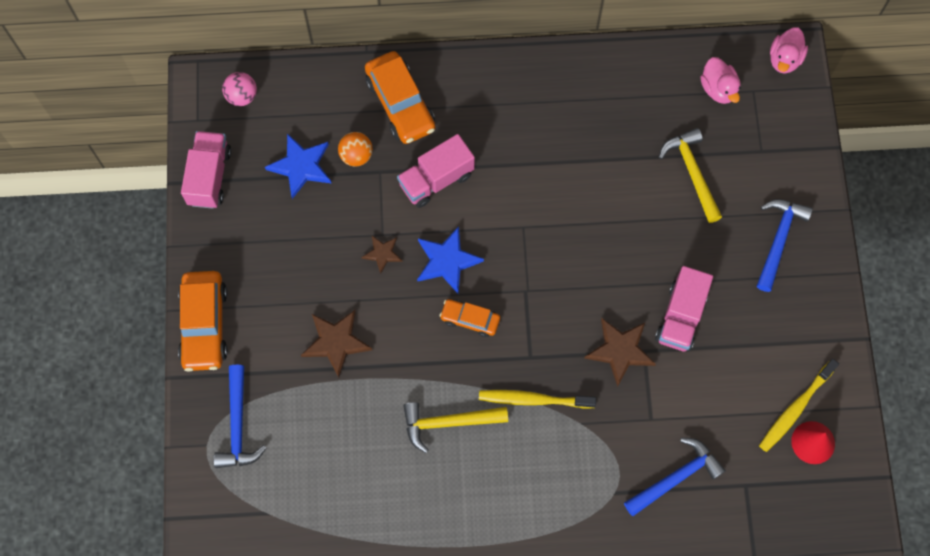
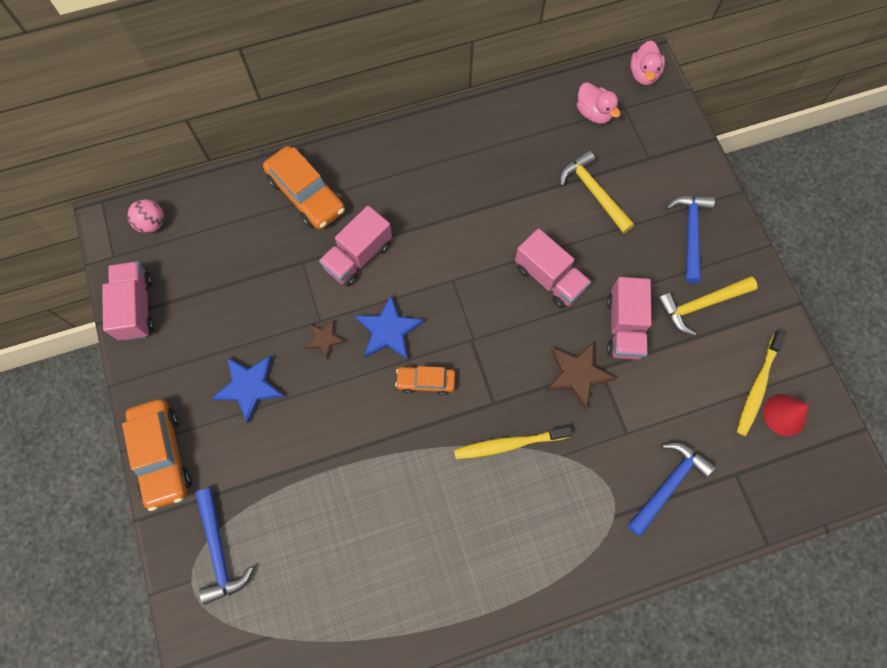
camera: 15 degrees left, 0 degrees up
blue star [265,134,331,199] -> blue star moved to [212,355,285,424]
brown star [301,310,372,378] -> none
orange ball [338,132,373,167] -> none
yellow hammer [403,402,508,453] -> yellow hammer moved to [657,276,758,336]
none -> pink truck [515,228,591,309]

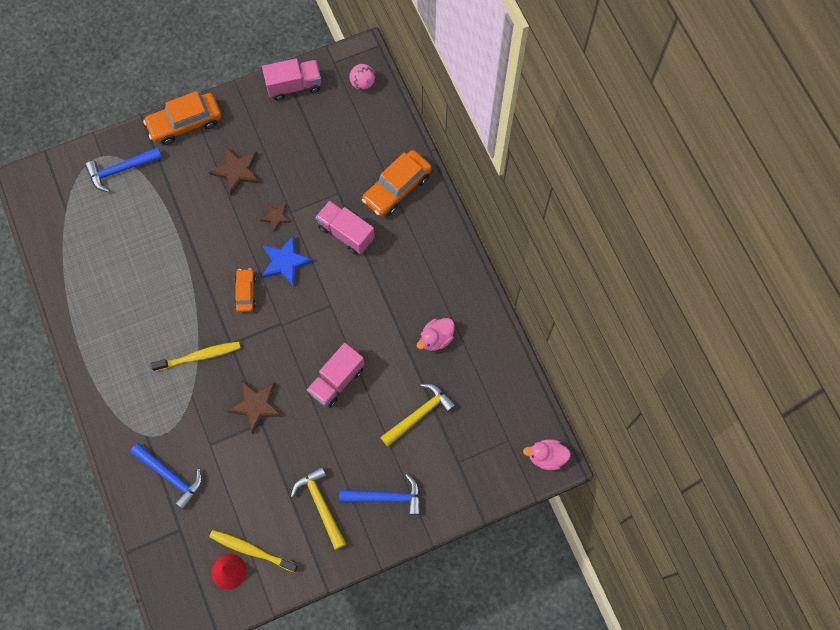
camera: 85 degrees right, 0 degrees up
blue star [212,355,285,424] -> brown star [209,147,260,195]
yellow toothbrush [454,426,572,459] -> yellow toothbrush turned 90 degrees clockwise [150,342,241,372]
pink duck [577,82,621,124] -> pink duck moved to [417,318,454,351]
pink truck [607,277,651,360] -> none

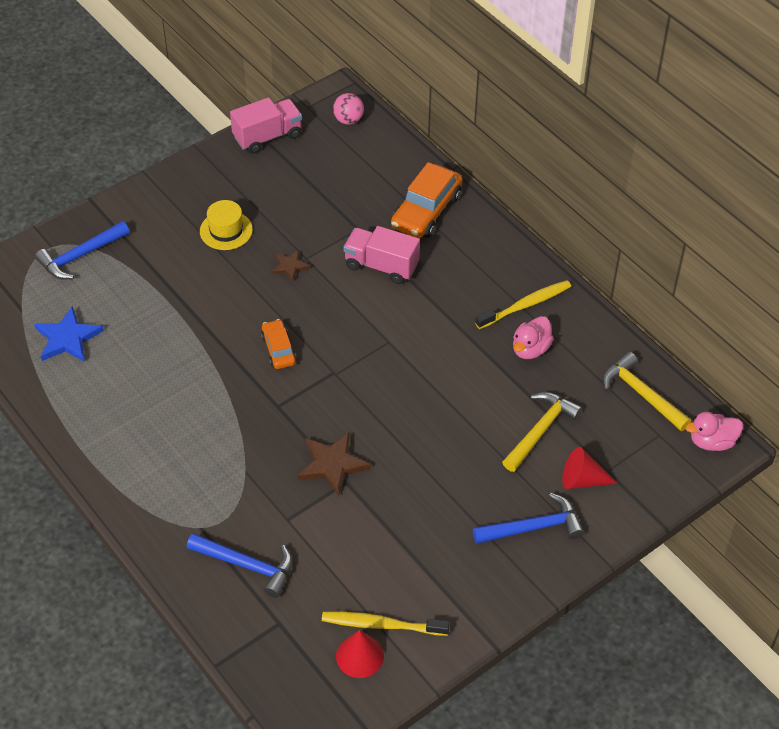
camera: 15 degrees left, 20 degrees down
orange car [143,91,221,145] -> none
yellow toothbrush [150,342,241,372] -> yellow toothbrush moved to [475,280,571,329]
brown star [209,147,260,195] -> yellow hat [200,200,253,250]
blue star [262,235,313,287] -> blue star moved to [34,306,104,362]
yellow hammer [291,466,346,550] -> yellow hammer moved to [603,352,691,431]
pink truck [307,343,365,408] -> none
none -> red cone [562,447,618,489]

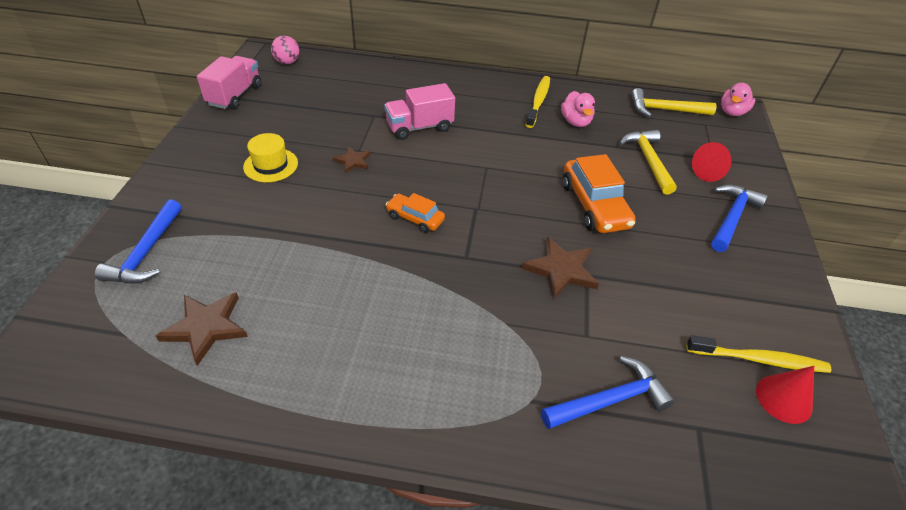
camera: 45 degrees left, 5 degrees down
blue star [34,306,104,362] -> brown star [156,292,248,366]
yellow toothbrush [322,612,450,636] -> yellow toothbrush turned 135 degrees counterclockwise [686,335,831,373]
orange car [391,162,463,238] -> orange car moved to [563,154,636,233]

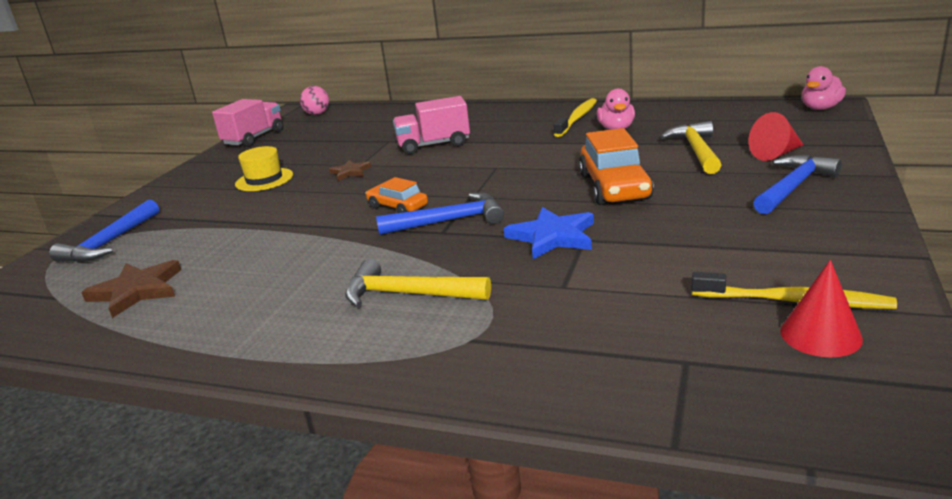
camera: 15 degrees right, 20 degrees down
brown star [522,237,599,299] -> blue star [504,207,594,259]
blue hammer [541,356,675,429] -> blue hammer moved to [376,193,504,235]
yellow hammer [631,88,717,117] -> yellow hammer moved to [345,259,491,307]

